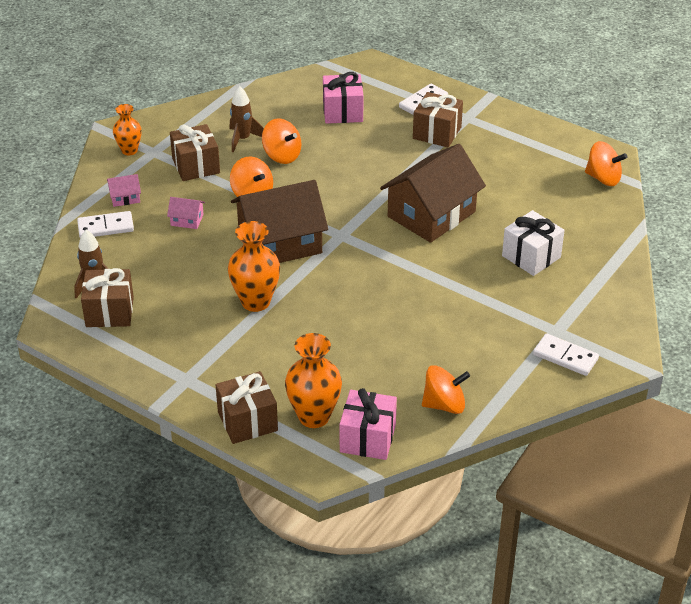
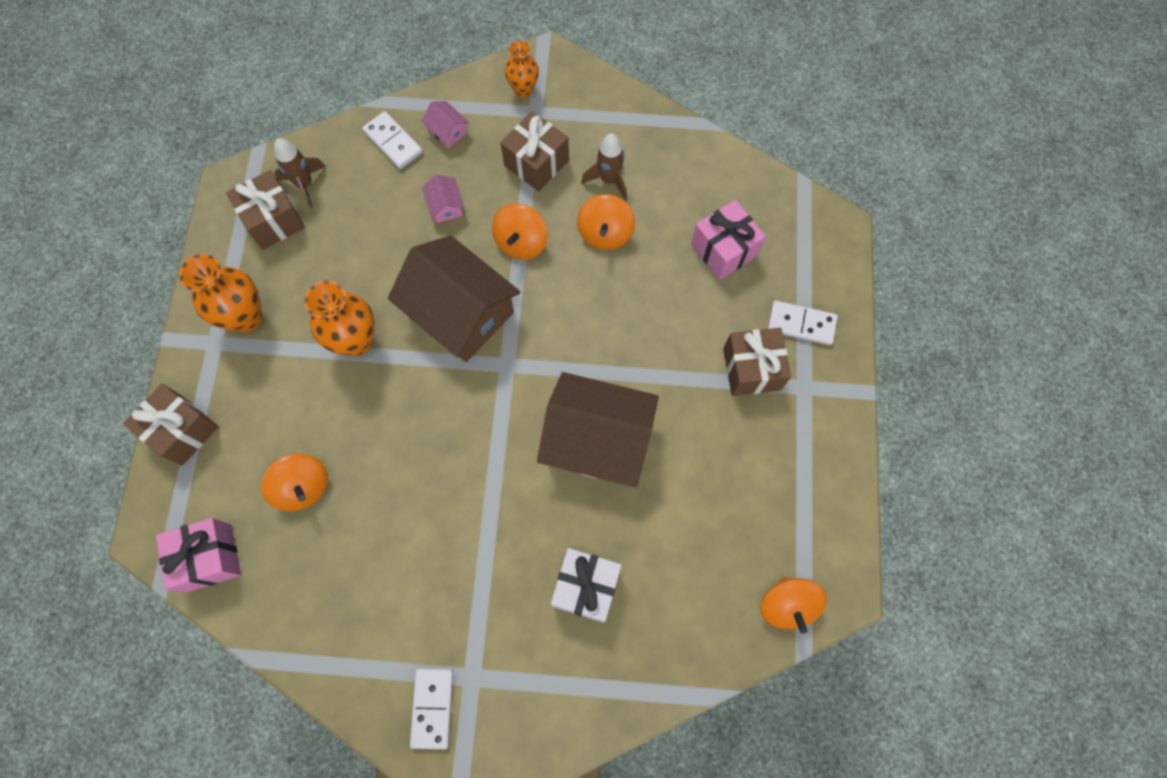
camera: 60 degrees right, 30 degrees up
orange vase [285,333,342,428] -> orange vase moved to [180,254,262,332]
orange spinning top [422,365,470,414] -> orange spinning top moved to [261,453,328,511]

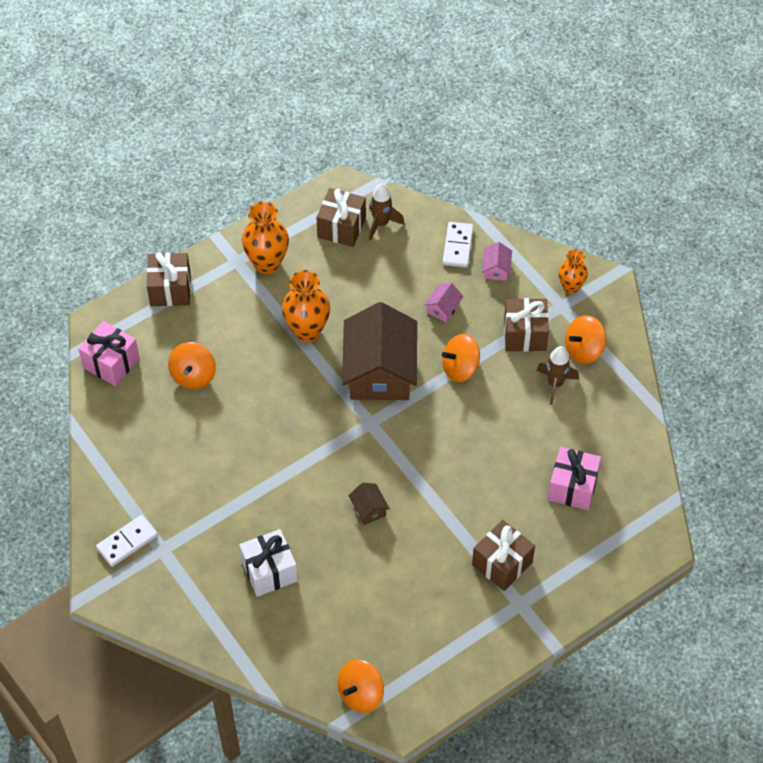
camera: 50 degrees right, 15 degrees down
brown house [537,372,659,487] -> brown house [348,483,390,525], size x0.40
orange spinning top [577,194,635,250] -> orange spinning top moved to [565,315,606,364]
white domino [767,301,838,345] -> none

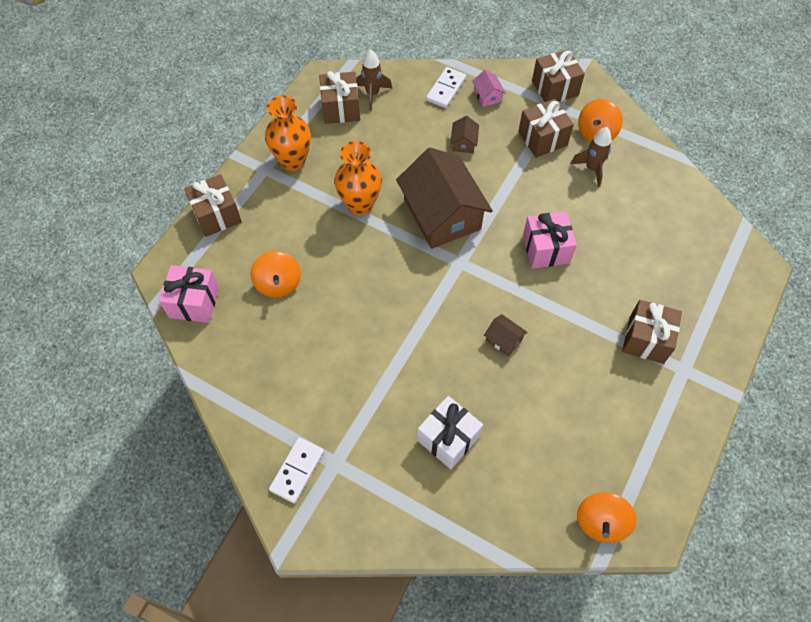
camera: 25 degrees left, 5 degrees up
pink house [424,283,464,323] -> brown house [450,116,479,153]
orange spinning top [442,334,480,382] -> none
white domino [443,222,473,268] -> white domino turned 45 degrees clockwise [426,67,466,108]
pink gift [548,447,601,510] -> pink gift moved to [523,211,577,269]
orange vase [559,249,588,294] -> brown gift [532,49,585,102]

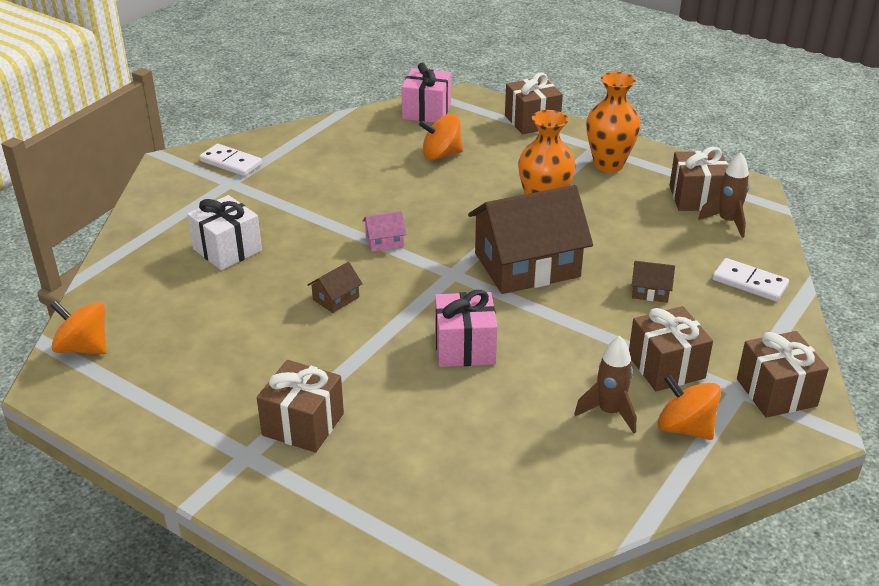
camera: 95 degrees right, 25 degrees down
pink house [472,69,506,107] -> pink house moved to [362,211,406,252]

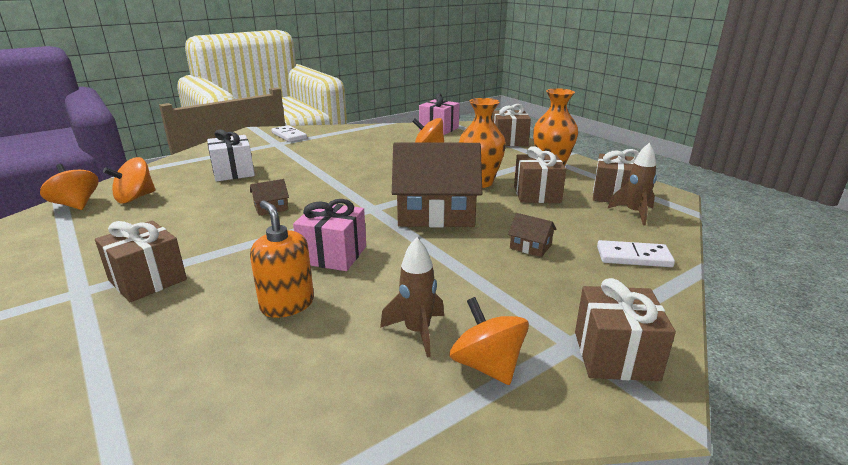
camera: 20 degrees right, 10 degrees down
pink house [362,211,406,252] -> none
brown gift [629,306,713,391] -> brown gift moved to [514,146,566,203]
white domino [713,258,789,302] -> white domino turned 45 degrees counterclockwise [597,240,675,267]
none -> orange spinning top [103,157,156,203]
none -> orange soap dispenser [250,200,314,318]

